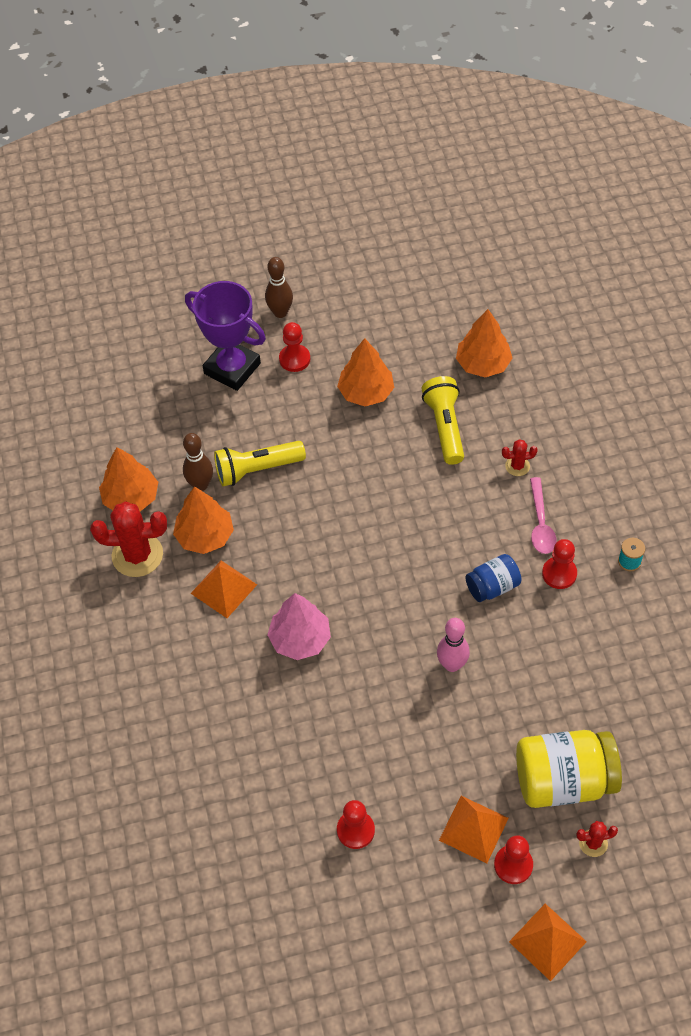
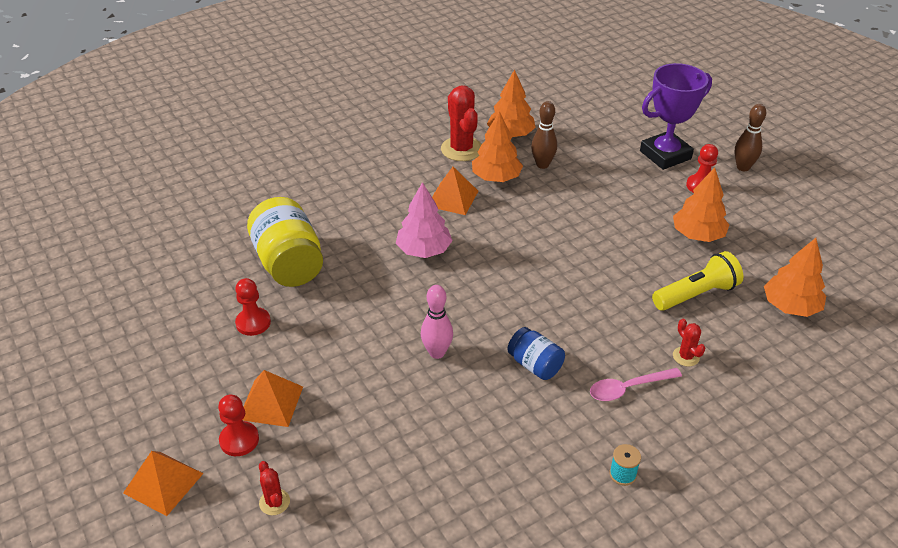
camera: 70 degrees right, 15 degrees down
purple trophy [185,281,266,391] -> purple trophy turned 45 degrees clockwise [640,63,712,170]
yellow flashlight [214,441,306,486] -> none
yellow jar [516,730,622,808] -> yellow jar moved to [247,197,323,287]
red pawn [542,539,577,589] -> none

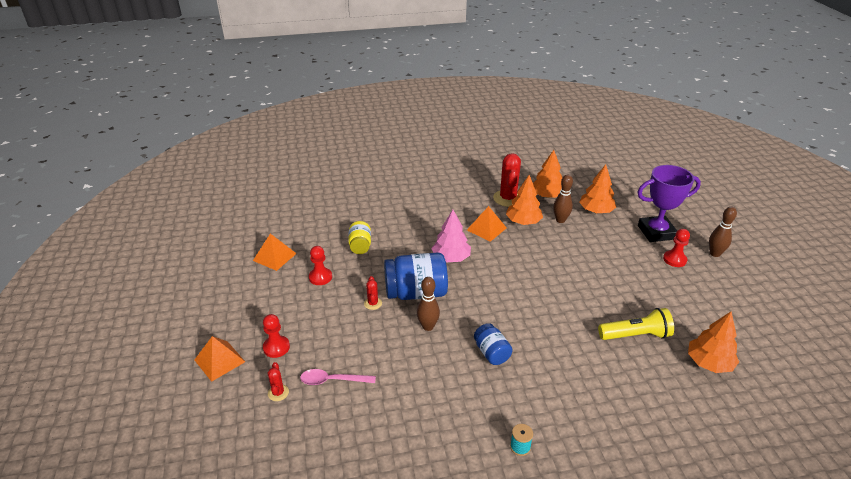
camera: 20 degrees right, 5 degrees down
orange pyramid [243,370,303,427] -> orange pyramid moved to [253,234,297,271]
yellow jar [247,197,323,287] -> yellow jar [348,221,371,254], size x0.55
pink bowling pin [421,285,453,359] -> brown bowling pin [417,277,440,331]
pink spoon [590,368,682,401] -> pink spoon moved to [300,369,376,385]
orange tree [673,167,730,242] -> orange tree moved to [579,164,616,213]
red cactus [673,319,705,366] -> red cactus moved to [364,276,382,310]
none -> blue jar [384,252,448,300]

